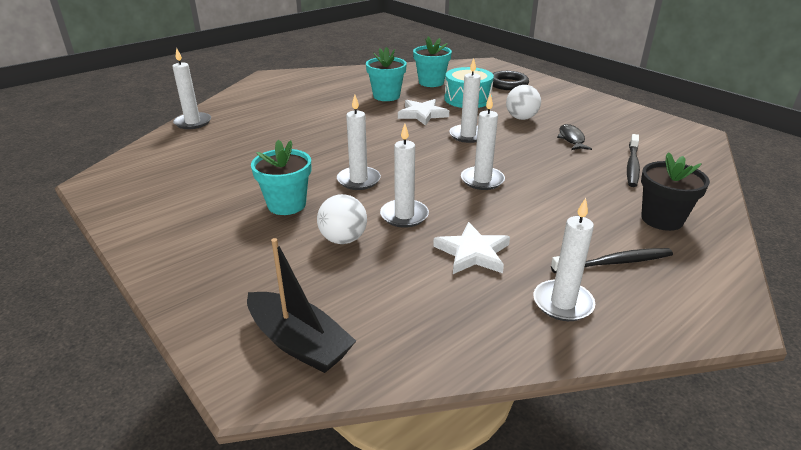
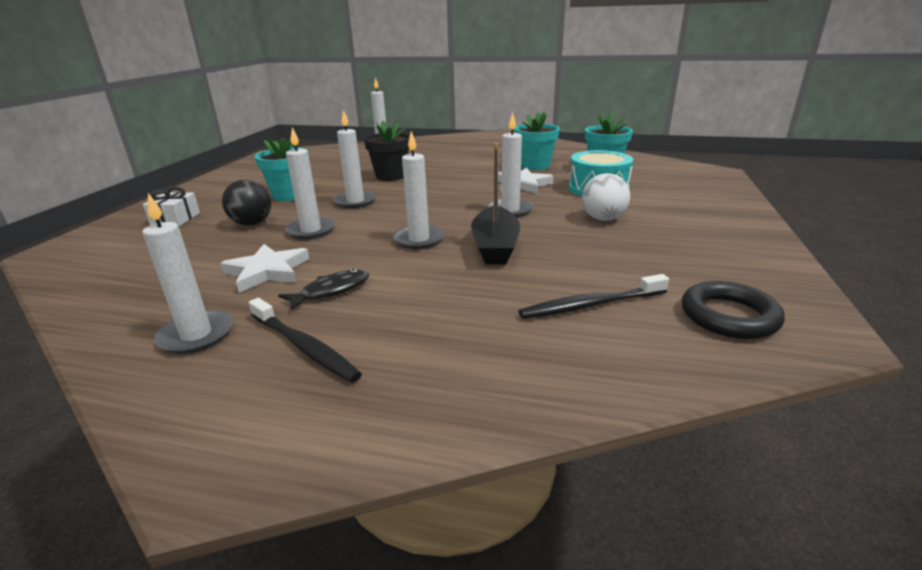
camera: 55 degrees right, 5 degrees down
black boat [247,238,356,373] -> black boat moved to [471,143,520,264]
white ball [317,194,367,244] -> black ball [222,180,271,226]
black ring [493,71,529,90] -> black ring moved to [682,281,785,339]
black fish [557,124,592,150] -> black fish moved to [278,269,369,310]
black flower pot [641,152,710,231] -> black flower pot moved to [364,120,410,181]
none -> white gift [143,187,200,226]

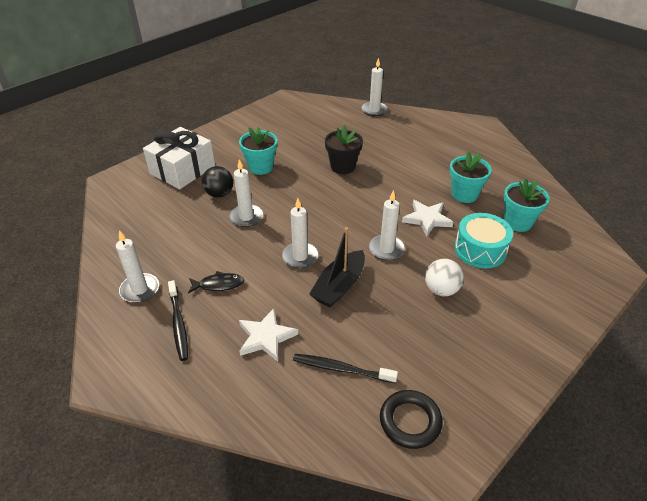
camera: 30 degrees right, 15 degrees up
white gift [143,187,200,226] -> white gift [143,127,215,189], size x2.04
white star [220,244,309,293] -> white star moved to [239,308,298,362]
white candle [333,110,377,208] -> none

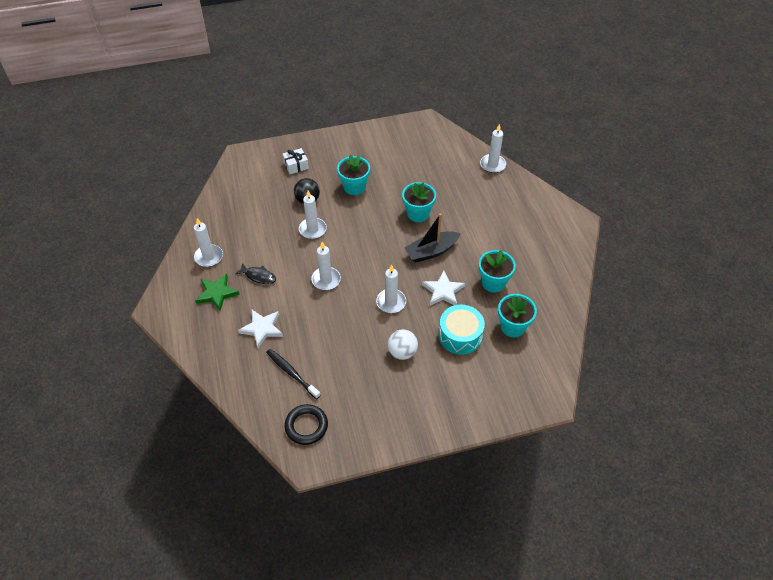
camera: 30 degrees right, 10 degrees up
white gift [143,127,215,189] -> white gift [283,148,309,174], size x0.49
black toothbrush [168,280,188,361] -> green star [195,273,240,311]
black boat [309,227,365,308] -> black boat moved to [404,213,461,263]
black flower pot [325,125,363,174] -> turquoise flower pot [402,182,436,222]

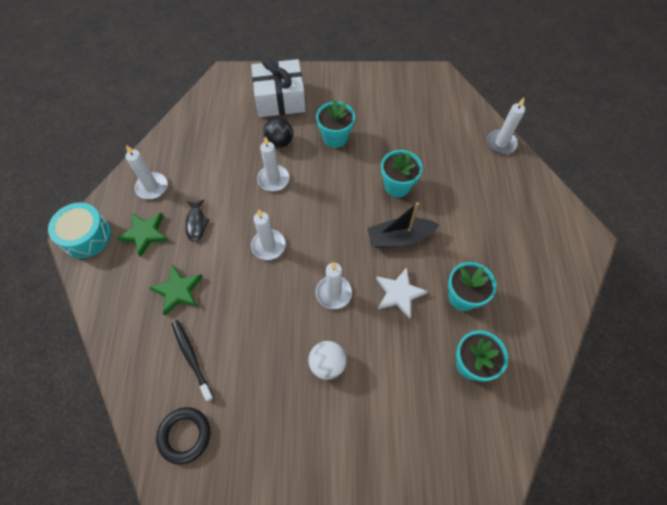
camera: 15 degrees right, 10 degrees up
black fish [235,263,276,284] -> black fish turned 45 degrees clockwise [185,200,210,242]
white star [238,310,283,348] -> green star [149,265,203,315]
white gift [283,148,309,174] -> white gift [251,57,306,117], size x2.04
turquoise drum [439,305,485,355] -> turquoise drum moved to [48,203,111,258]

